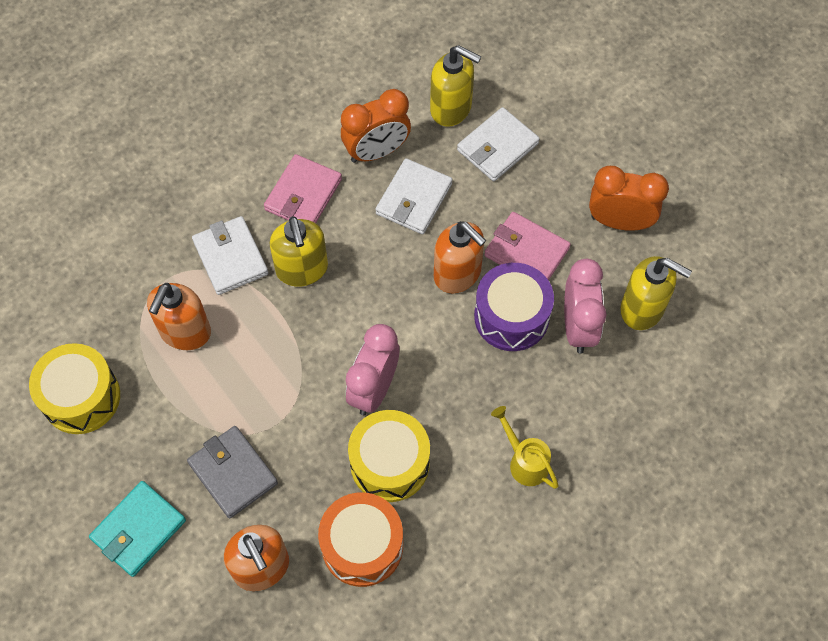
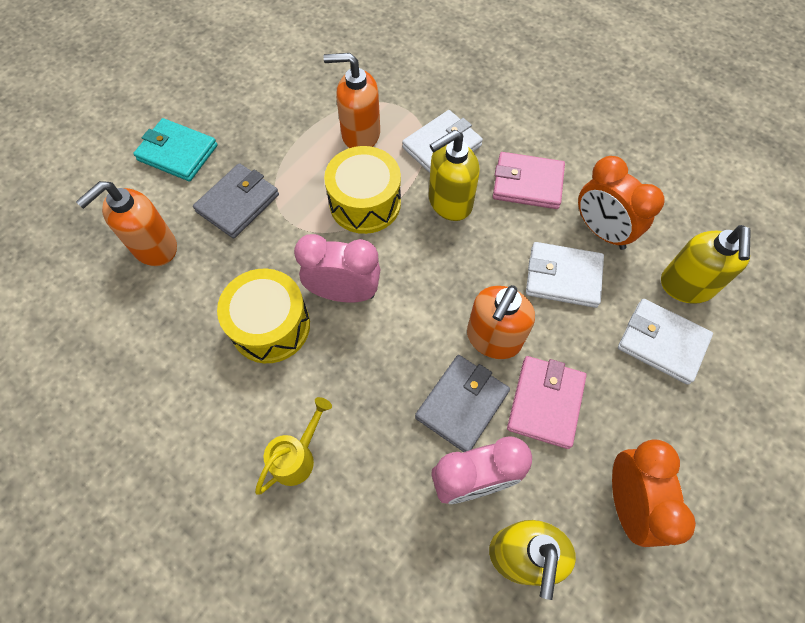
camera: 75 degrees right, 0 degrees up
yellow drum [29,343,120,434] -> yellow drum moved to [324,146,401,234]
orange drum [318,492,403,587] -> none
purple drum [474,263,554,351] -> grey wallet [415,355,510,452]

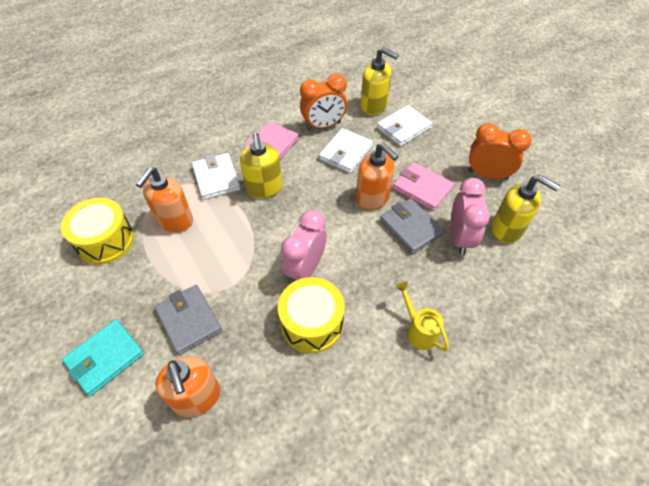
camera: 70 degrees left, 10 degrees down
yellow drum [324,146,401,234] -> yellow drum moved to [61,198,134,265]

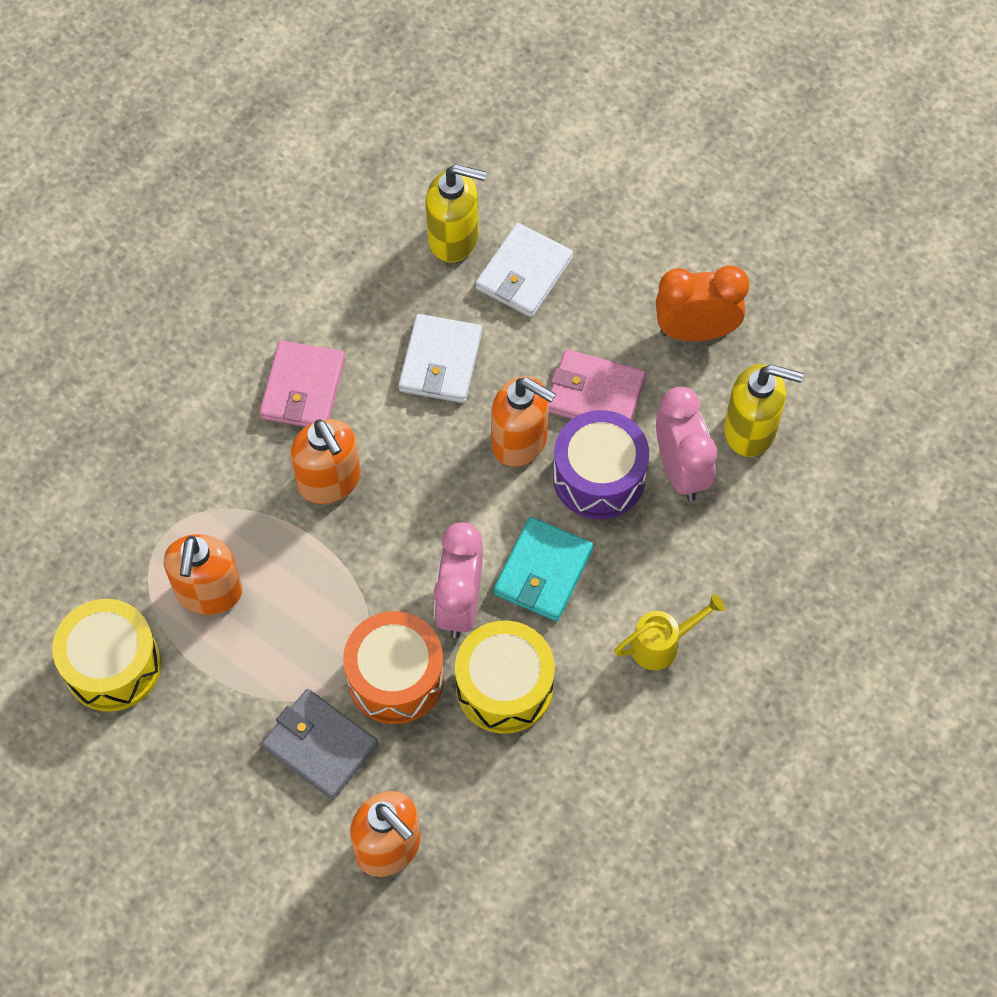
camera: 20 degrees left, 10 degrees up
turquoise wallet [62,319,144,396] -> turquoise wallet moved to [493,517,593,621]
white wallet [192,153,241,200] -> none
yellow soap dispenser [240,133,282,198] -> orange soap dispenser [290,419,361,504]
orange clock [300,73,347,131] -> none
grey wallet [380,198,444,254] -> purple drum [553,410,649,519]
yellow watering can [395,282,449,351] -> yellow watering can turned 120 degrees clockwise [614,594,725,670]
none -> orange drum [343,611,444,724]

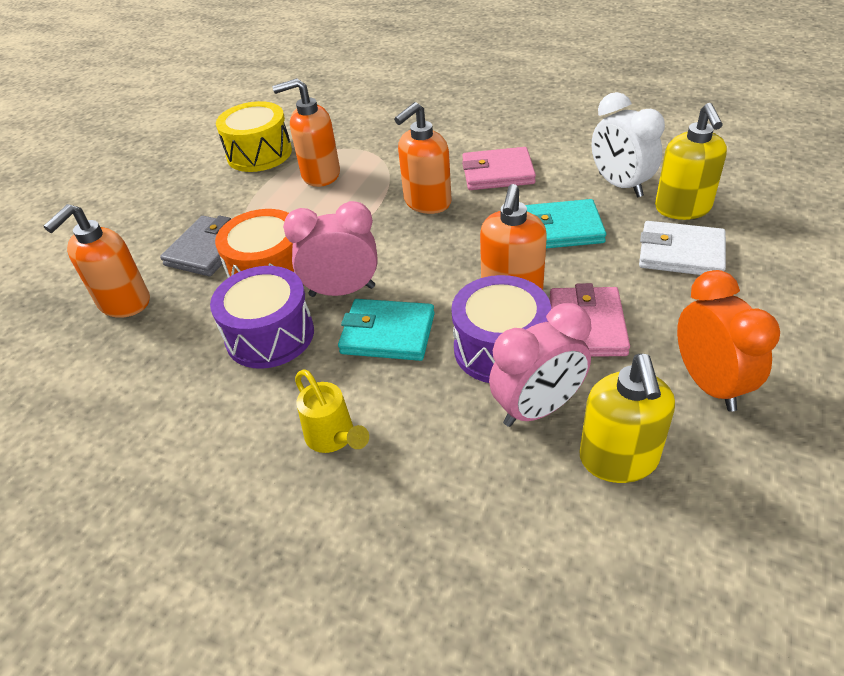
camera: 80 degrees right, 20 degrees down
white wallet [399,314,482,403] -> turquoise wallet [526,199,606,248]
yellow drum [455,620,555,734] -> purple drum [210,266,314,369]
none -> white clock [592,92,665,197]

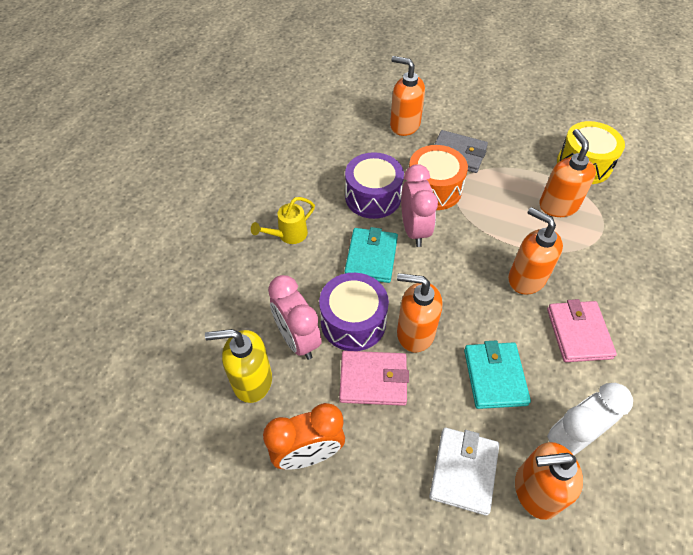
camera: 85 degrees right, 10 degrees up
yellow soap dispenser [655,103,727,220] -> orange soap dispenser [515,442,583,520]

